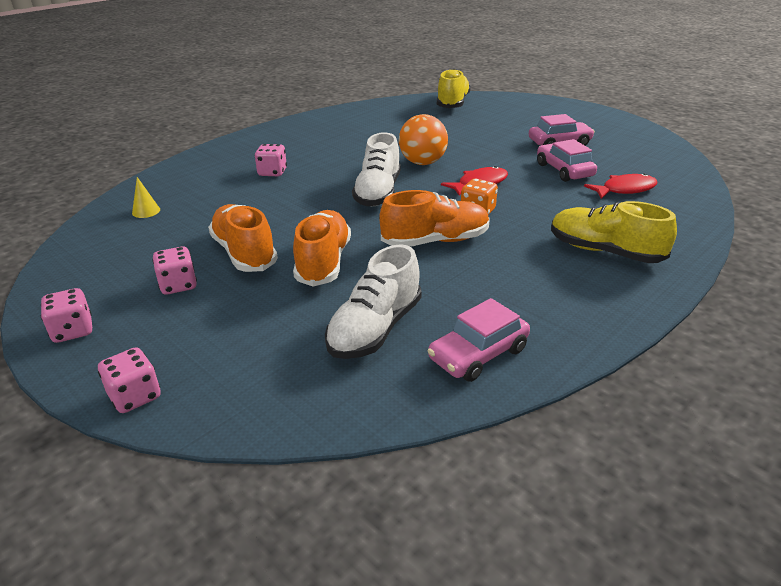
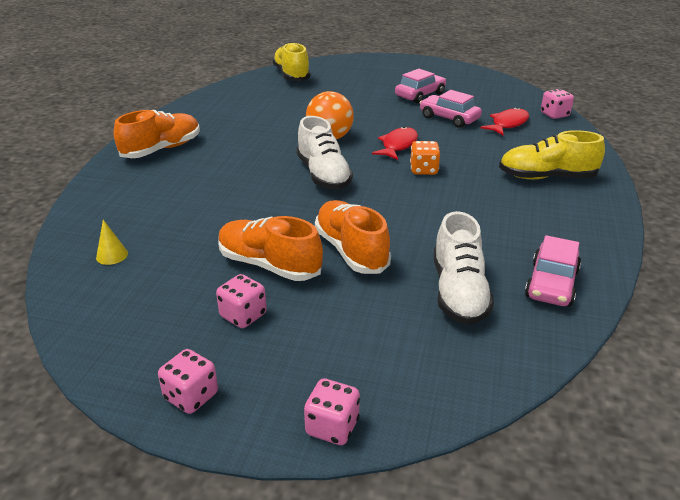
camera: 30 degrees left, 0 degrees up
pink dice [255,144,287,176] -> pink dice moved to [541,89,574,119]
orange shoe [379,190,489,247] -> orange shoe moved to [114,110,200,158]

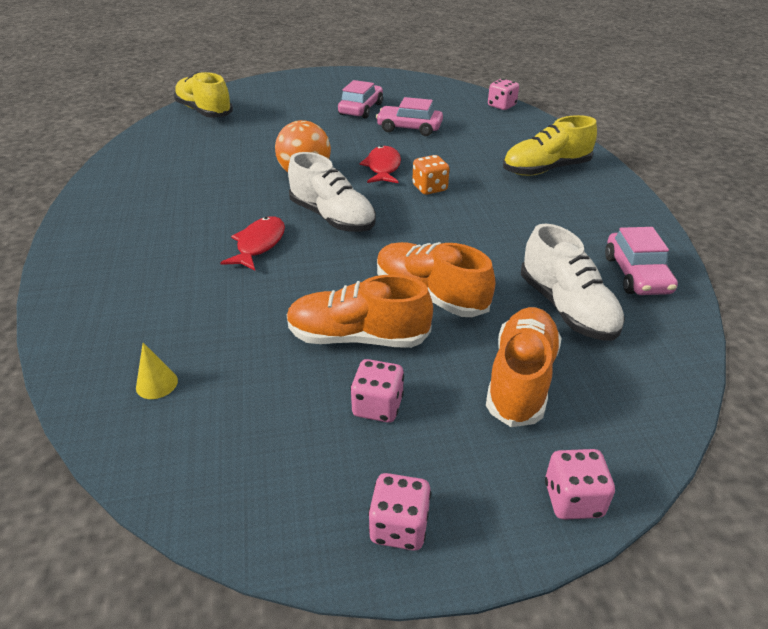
camera: 25 degrees left, 5 degrees up
orange shoe [114,110,200,158] -> orange shoe moved to [486,307,562,427]
red fish [480,107,529,135] -> red fish moved to [220,216,285,271]

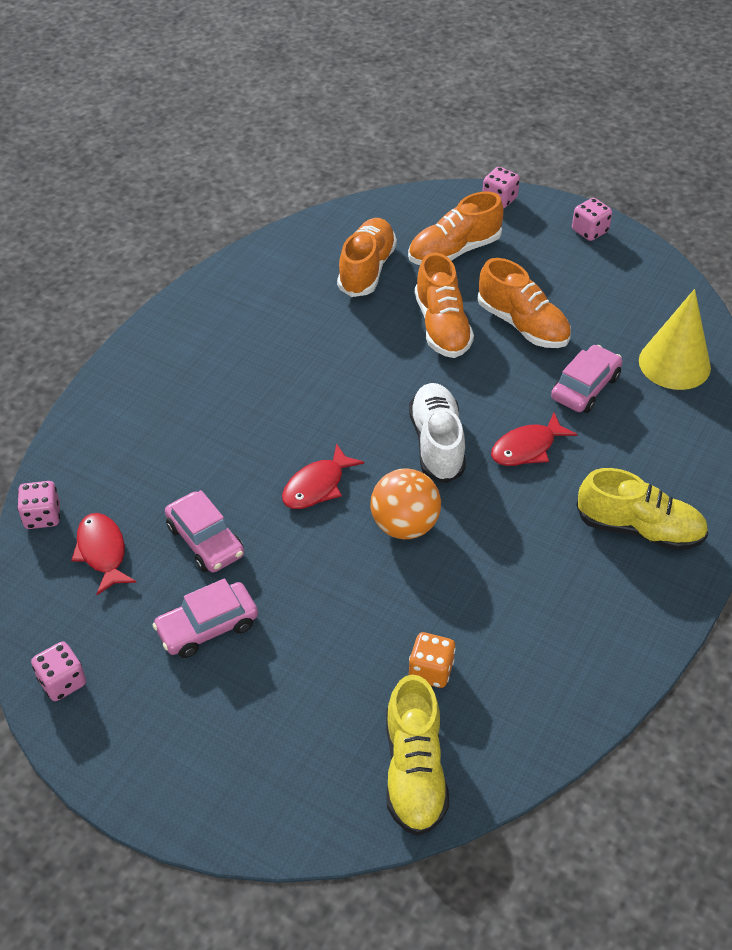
camera: 140 degrees left, 10 degrees up
yellow cone [136,343,178,399] -> yellow cone [639,289,711,390], size x2.35
pink dice [350,359,404,423] -> pink dice moved to [31,642,86,701]
orange dice [412,155,449,195] -> orange dice moved to [409,632,456,688]
yellow shoe [503,115,597,176] -> yellow shoe moved to [576,468,708,551]
white shoe [521,224,625,341] -> orange shoe [337,218,397,297]
pink car [605,227,678,295] -> pink car moved to [551,345,623,413]
none -> red fish [71,513,137,595]

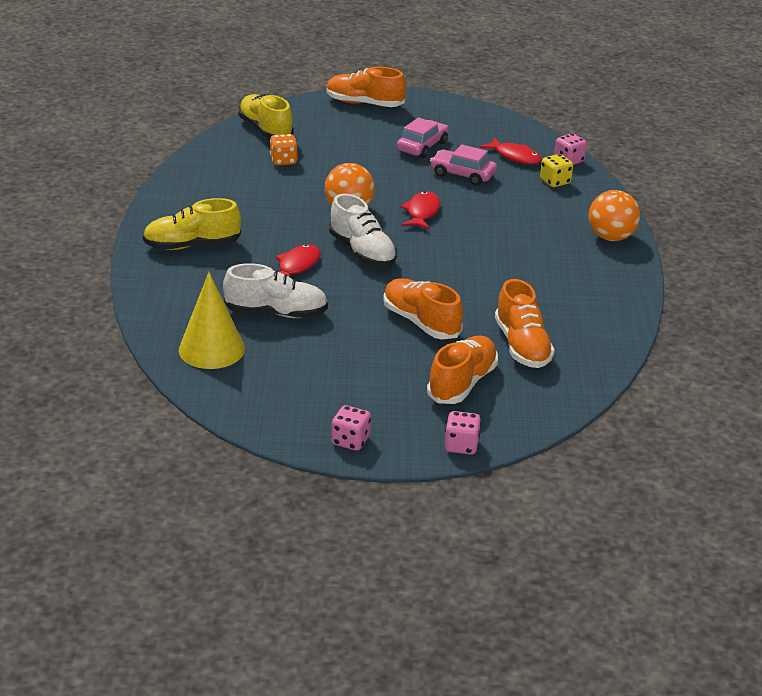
camera: 150 degrees right, 15 degrees down
pink dice [31,642,86,701] -> none
orange shoe [478,258,571,348] -> orange shoe moved to [326,67,406,107]
pink car [551,345,623,413] -> white shoe [223,263,328,318]
none -> yellow dice [540,154,573,187]
none -> orange ball [589,190,640,241]

